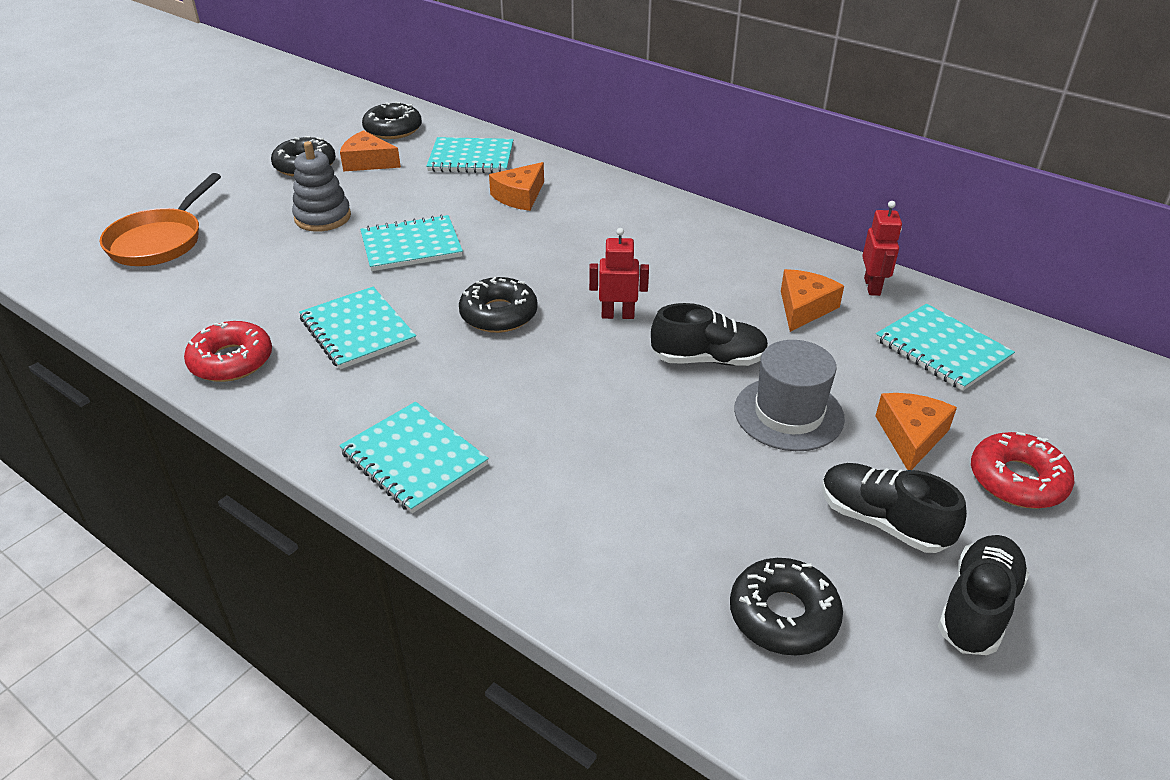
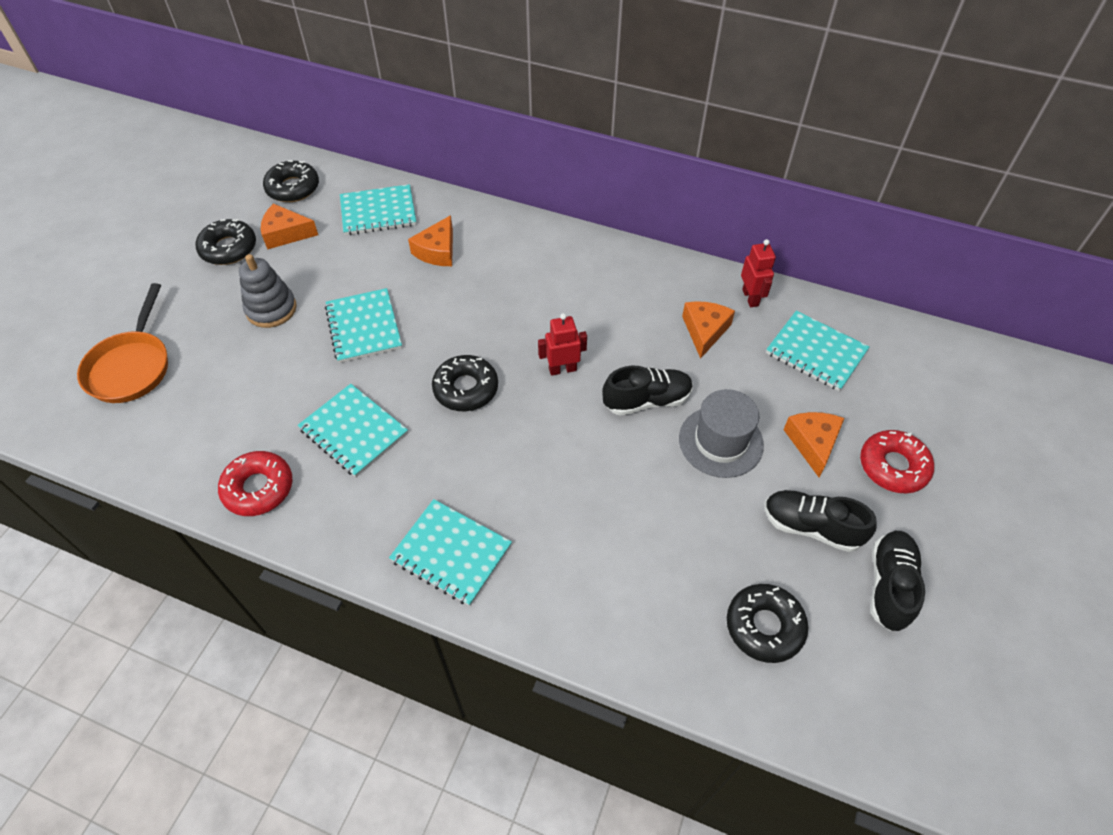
camera: 15 degrees left, 15 degrees up
turquoise notebook [360,214,463,271] -> turquoise notebook turned 75 degrees counterclockwise [325,288,402,363]

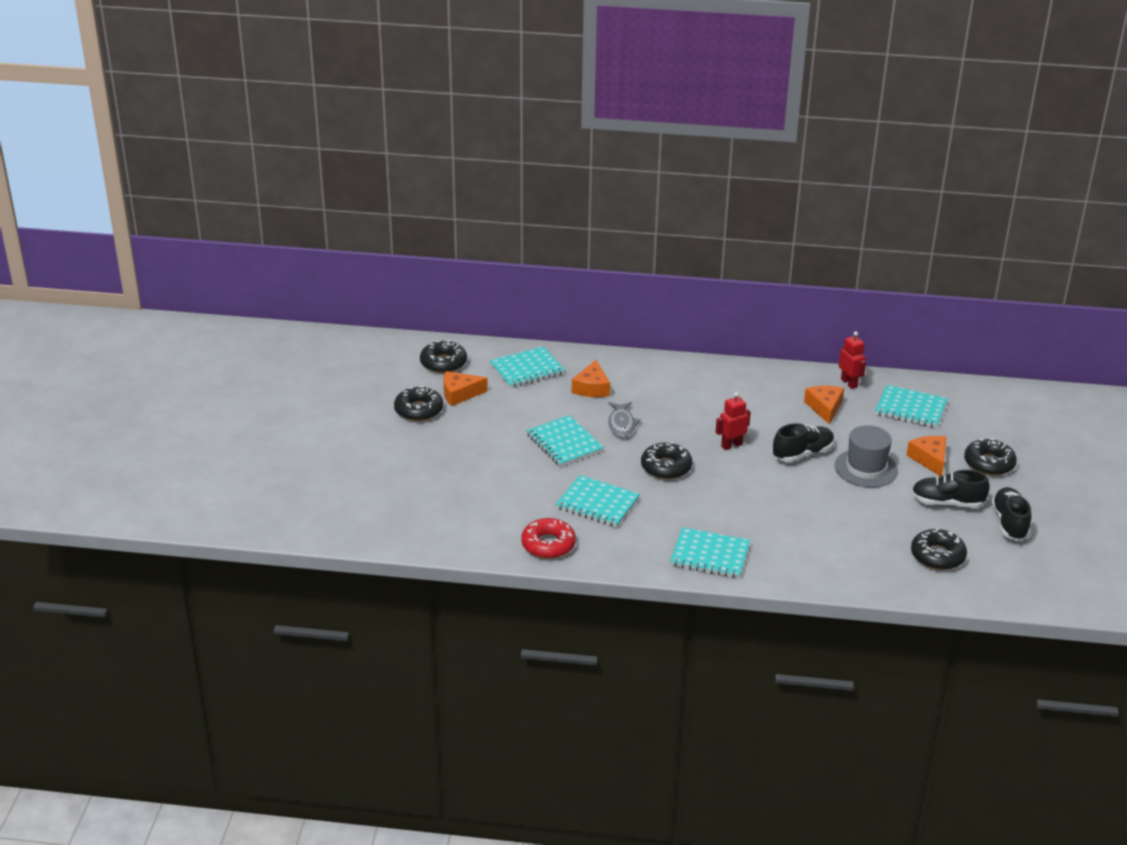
camera: 15 degrees left, 20 degrees down
orange pan [77,283,168,403] -> none
grey stacking toy [239,254,297,328] -> none
red donut [860,430,934,493] -> black donut [964,438,1017,476]
none -> grey fish [608,402,641,438]

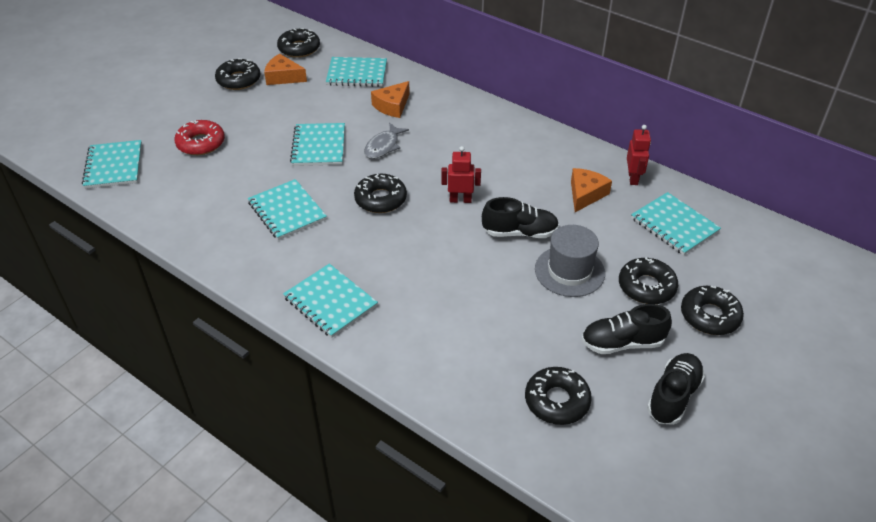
camera: 30 degrees right, 10 degrees up
red donut [521,518,576,559] -> red donut moved to [174,120,225,155]
orange cheese [907,436,947,476] -> black donut [619,258,678,304]
black shoe [911,470,990,508] -> black shoe turned 45 degrees counterclockwise [582,304,672,354]
none -> turquoise notebook [82,140,142,189]

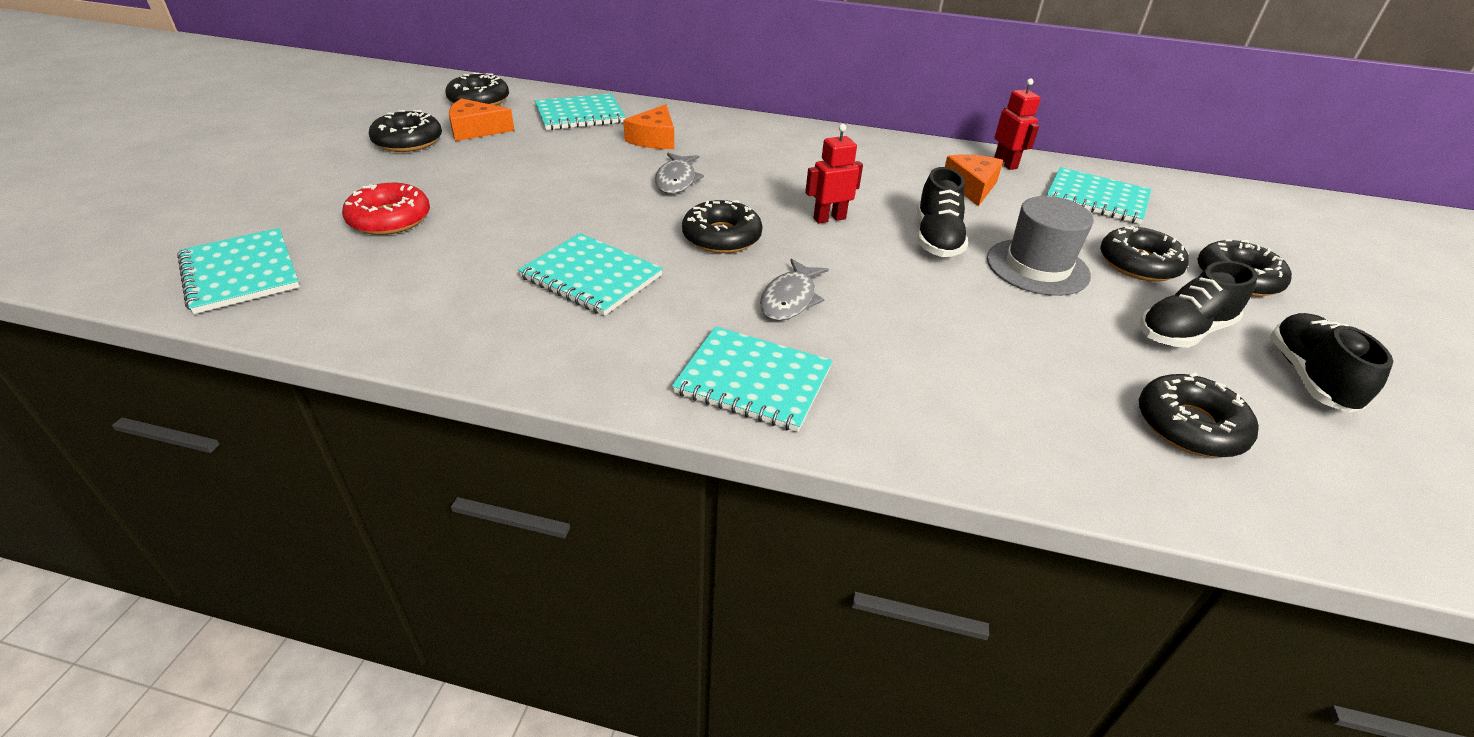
camera: 25 degrees left, 5 degrees down
turquoise notebook [290,123,345,166] -> none
black shoe [482,197,559,238] -> black shoe turned 120 degrees clockwise [917,167,968,257]
none -> grey fish [760,259,829,321]

